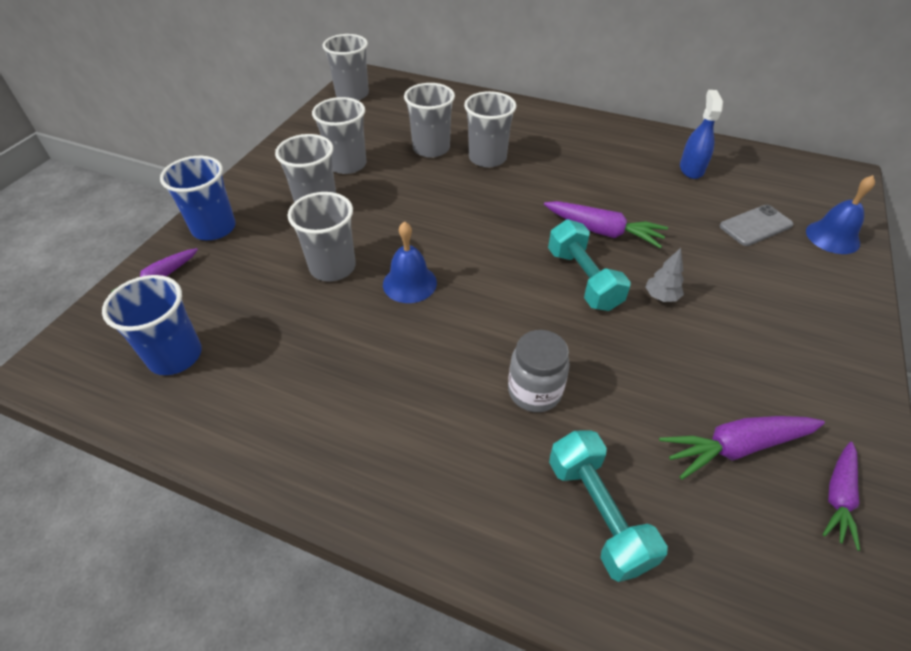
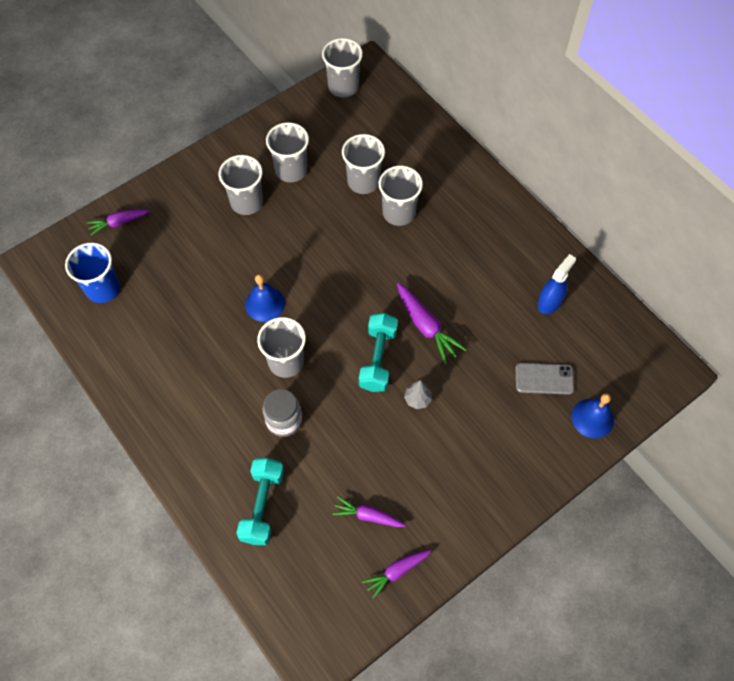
camera: 30 degrees right, 15 degrees up
blue cup [160,156,236,240] -> none
grey cup [288,192,356,281] -> grey cup moved to [257,317,306,378]
purple carrot [659,416,825,480] -> purple carrot [333,497,406,527], size x0.67

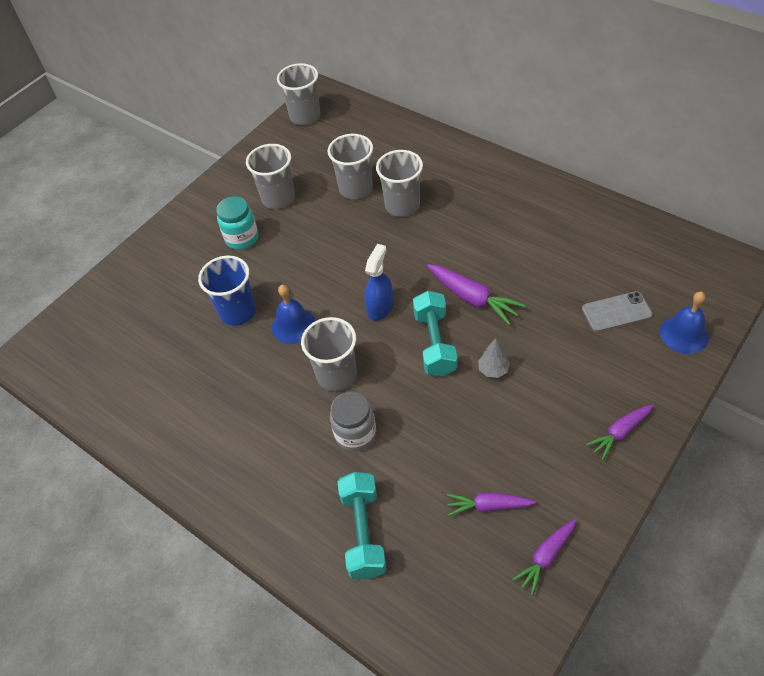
camera: 10 degrees left, 10 degrees down
blue cup [65,243,120,303] -> blue cup moved to [198,256,256,326]
purple carrot [86,209,150,235] -> purple carrot moved to [586,404,654,460]
grey cup [219,155,263,215] -> turquoise jar [216,196,258,250]
blue spray bottle [537,254,576,314] -> blue spray bottle moved to [365,244,393,321]

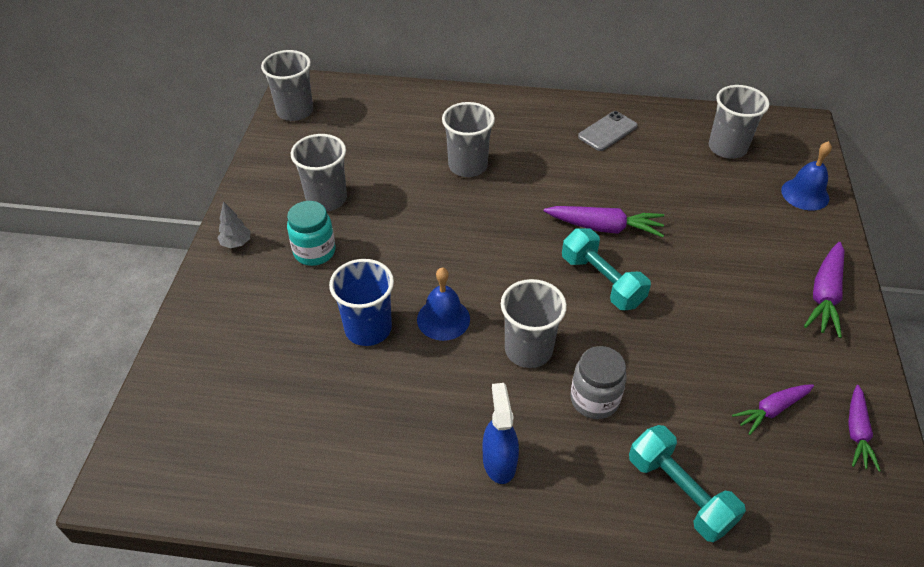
camera: 35 degrees left, 5 degrees down
grey cup [328,134,373,199] -> grey cup moved to [709,85,769,159]
blue spray bottle [365,244,393,321] -> blue spray bottle moved to [482,383,519,484]
grey tree [478,338,510,378] -> grey tree moved to [218,201,250,248]
grey phone [582,291,653,332] -> grey phone moved to [578,111,638,151]
purple carrot [586,404,654,460] -> purple carrot [804,242,845,338], size x1.50

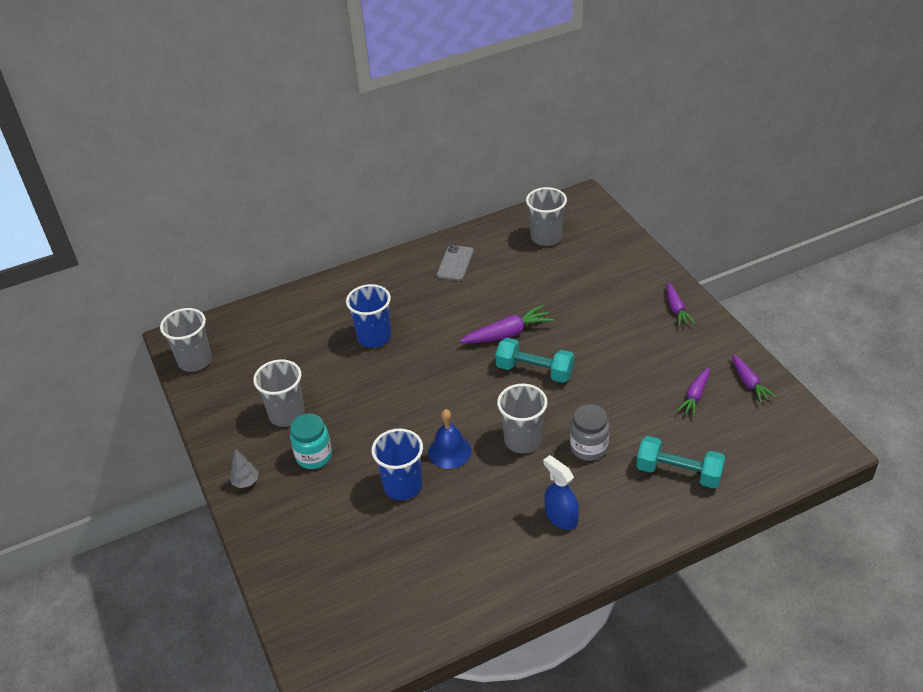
camera: 30 degrees left, 5 degrees down
grey cup [442,102,495,177] -> blue cup [346,284,391,348]
blue bell [781,141,832,211] -> none
purple carrot [804,242,845,338] -> purple carrot [667,283,695,326], size x0.67

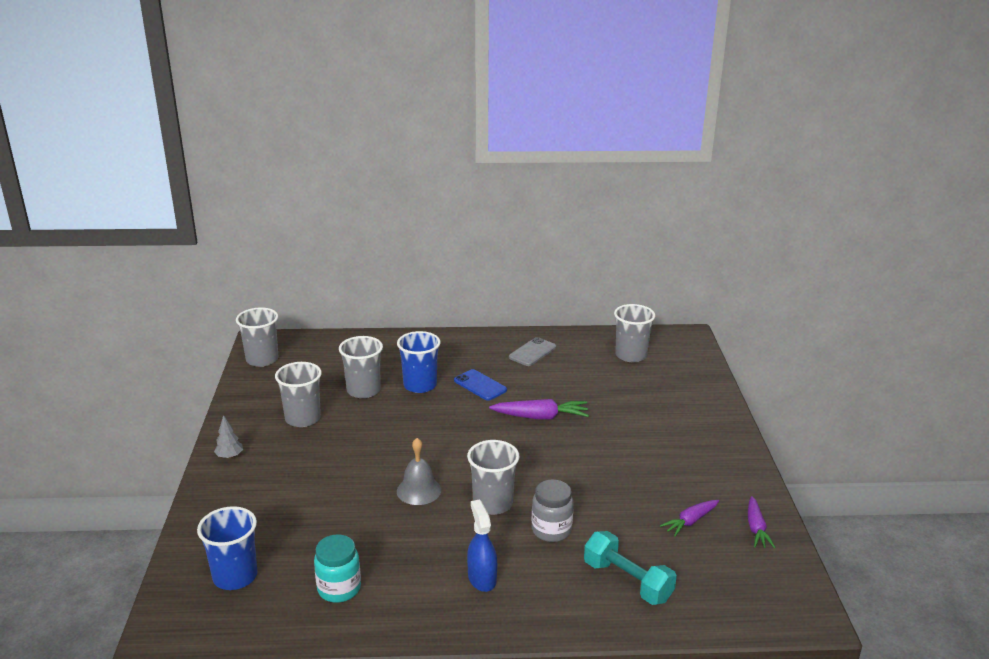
camera: 20 degrees right, 15 degrees down
turquoise jar [290,414,332,469] -> turquoise jar moved to [314,534,361,603]
blue cup [371,428,423,500] -> blue cup moved to [197,506,257,590]
blue bell [428,409,472,469] -> grey bell [397,438,441,505]
turquoise dumbbell [495,338,574,383] -> none
purple carrot [667,283,695,326] -> none
none -> grey cup [339,336,383,398]
none -> blue phone [454,369,507,401]

